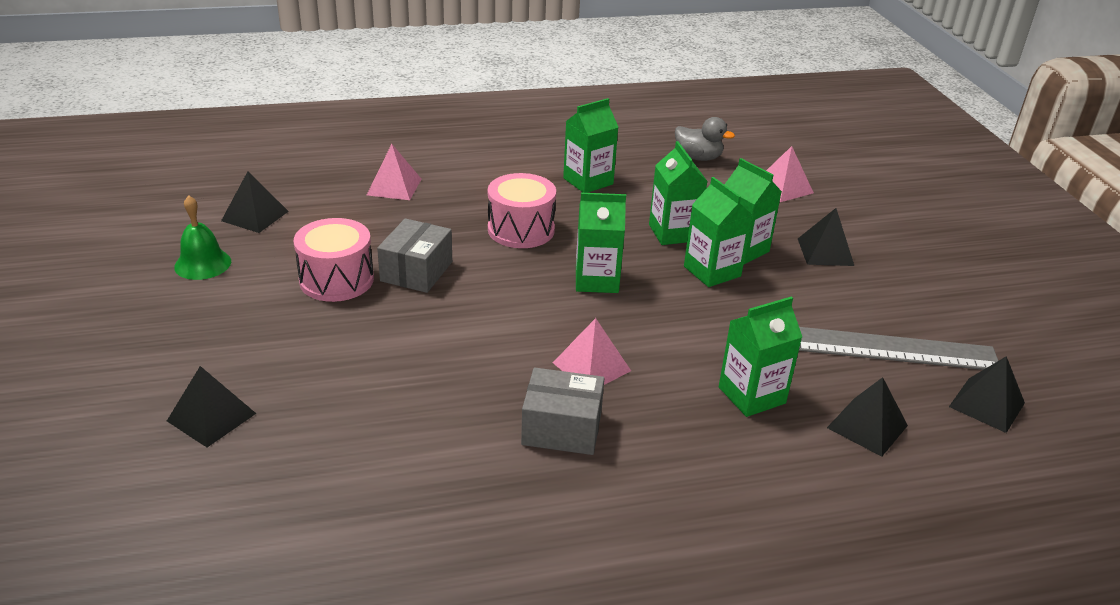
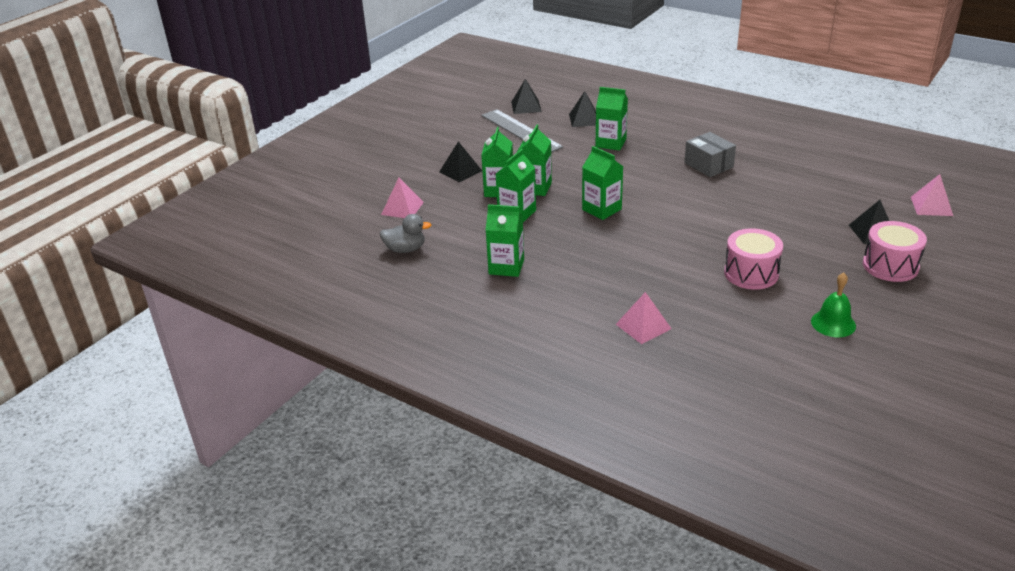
camera: 130 degrees left, 0 degrees up
black pyramid [221,171,289,233] -> none
grey box [377,218,452,293] -> none
pink drum [488,173,556,248] -> pink drum moved to [863,221,927,282]
pink pyramid [553,318,631,385] -> pink pyramid moved to [911,174,953,216]
grey duck [675,117,735,161] -> grey duck turned 105 degrees clockwise [380,214,431,253]

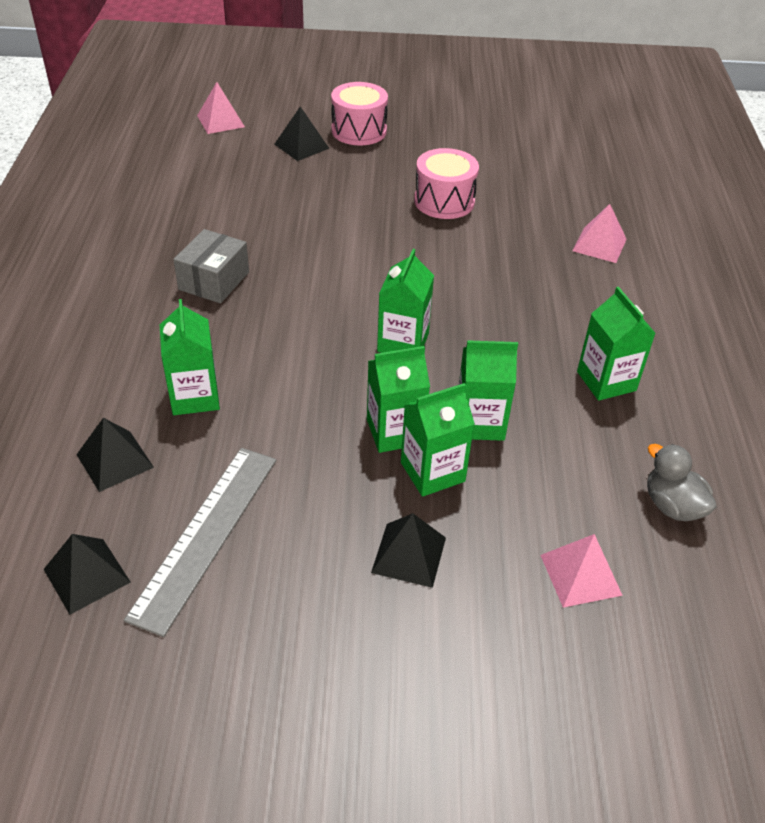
camera: 125 degrees left, 10 degrees up
green bell [811,273,856,337] -> none

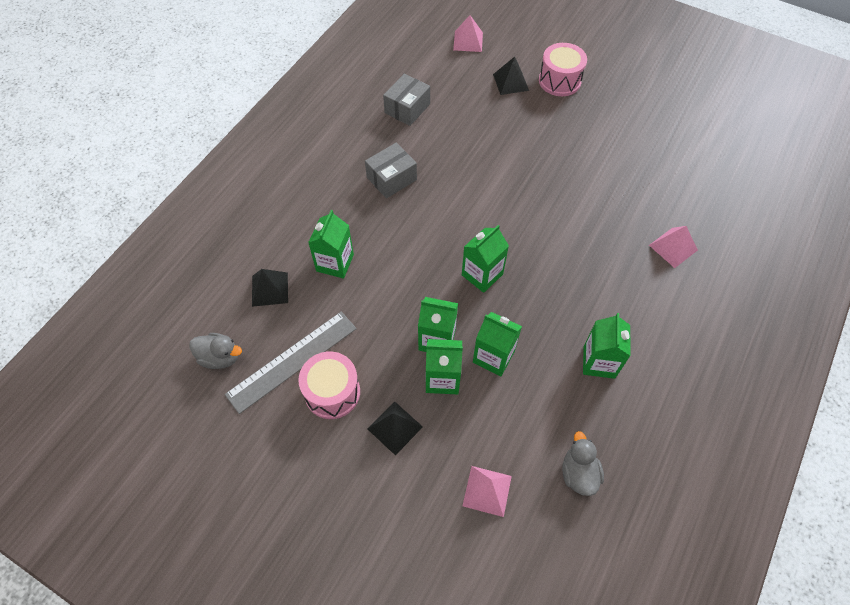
camera: 30 degrees right, 15 degrees up
black pyramid [44,534,131,615] -> grey duck [189,333,242,369]
pink drum [414,148,479,219] -> pink drum moved to [298,351,360,419]
none -> grey box [383,74,430,126]

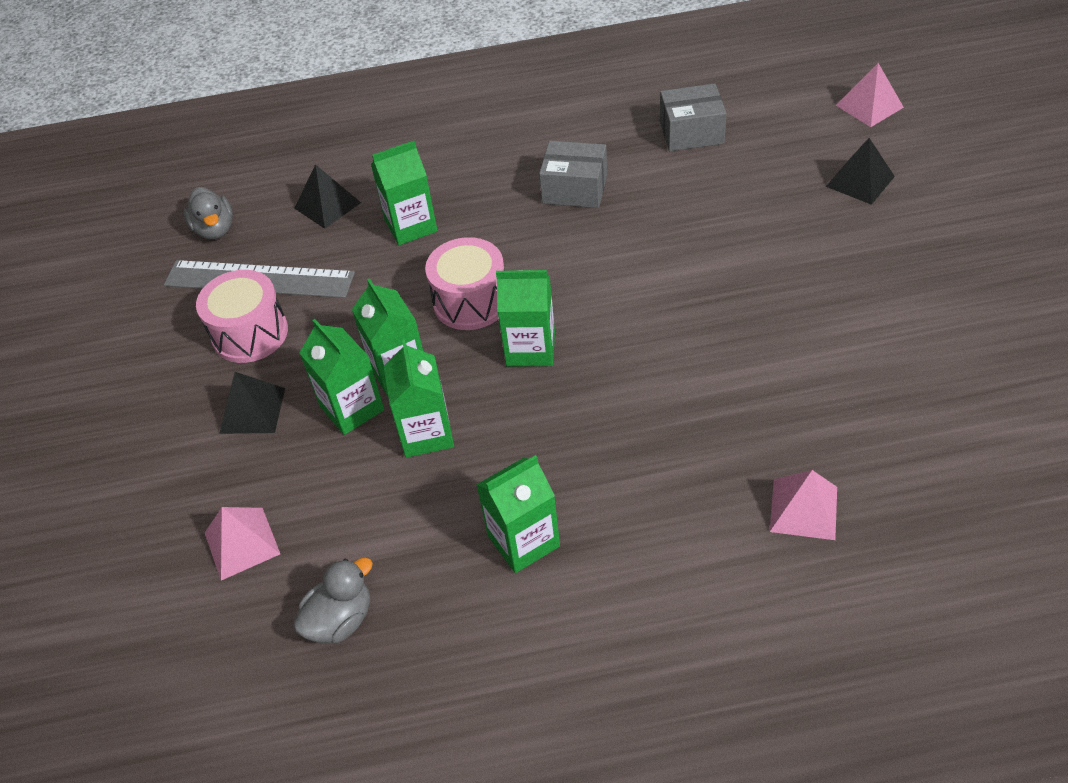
camera: 55 degrees right, 10 degrees down
pink drum [539,43,587,96] -> pink drum moved to [425,237,504,330]

